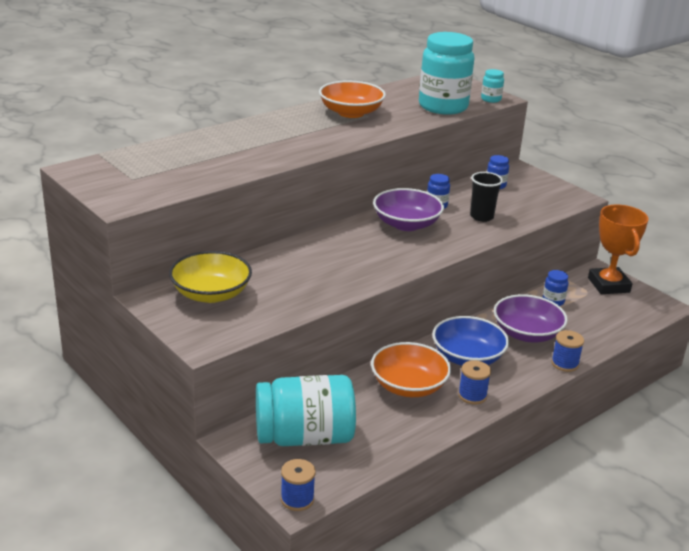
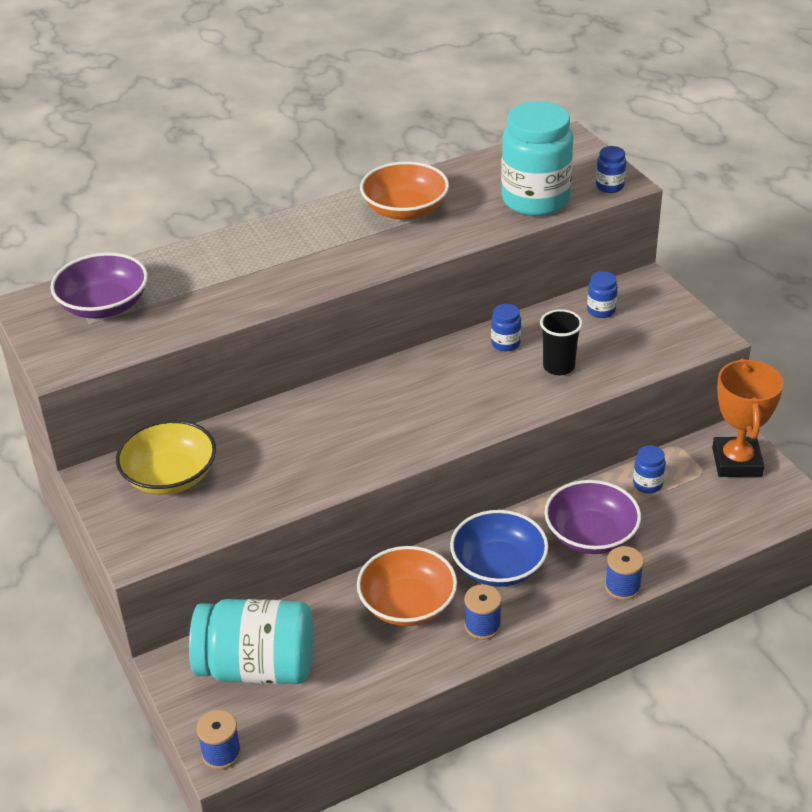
camera: 15 degrees right, 10 degrees up
purple bowl [373,188,444,231] -> purple bowl moved to [50,253,148,319]
turquoise jar [481,69,504,103] -> blue jar [596,146,626,193]

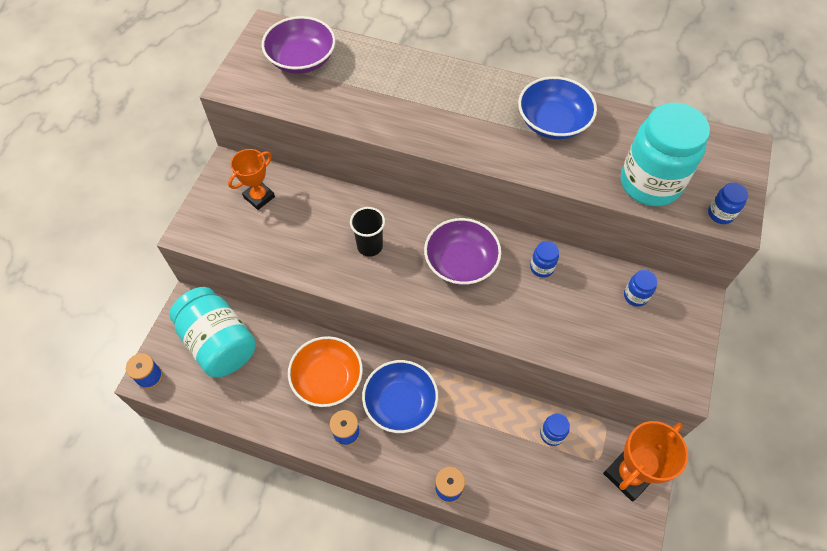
camera: 45 degrees right, 20 degrees up
yellow bowl [116,420,216,495] -> orange trophy [228,149,275,210]
orange bowl [360,162,449,220] -> blue bowl [518,76,597,139]
black cup [540,309,583,375] -> black cup moved to [350,207,385,257]
purple bowl [544,480,641,554] -> purple bowl moved to [424,218,501,285]

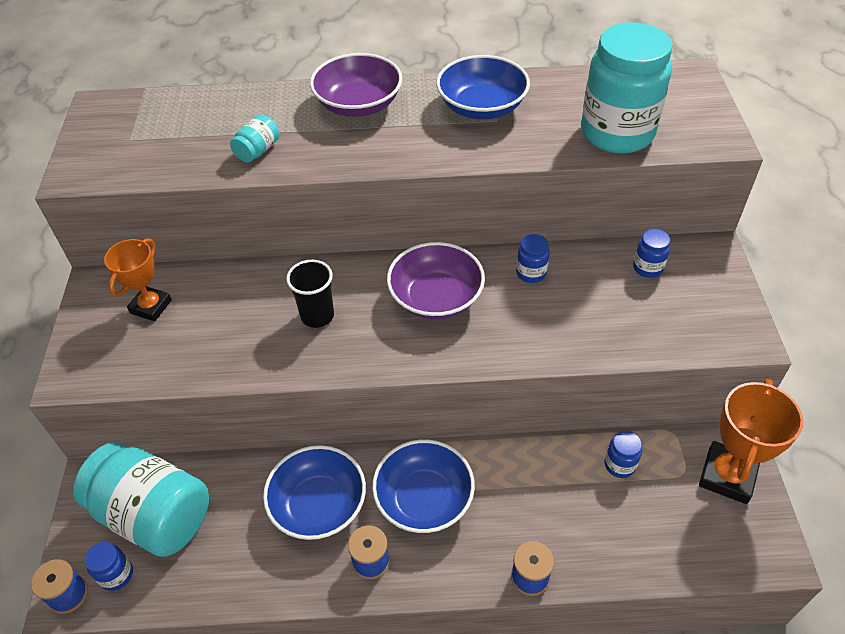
camera: 20 degrees left, 10 degrees down
purple bowl [262,16,335,74] -> purple bowl moved to [310,53,402,117]
orange bowl [288,336,363,407] -> blue bowl [263,445,366,540]
blue jar [708,183,748,224] -> blue jar moved to [85,542,133,591]
none -> turquoise jar [230,114,279,162]

